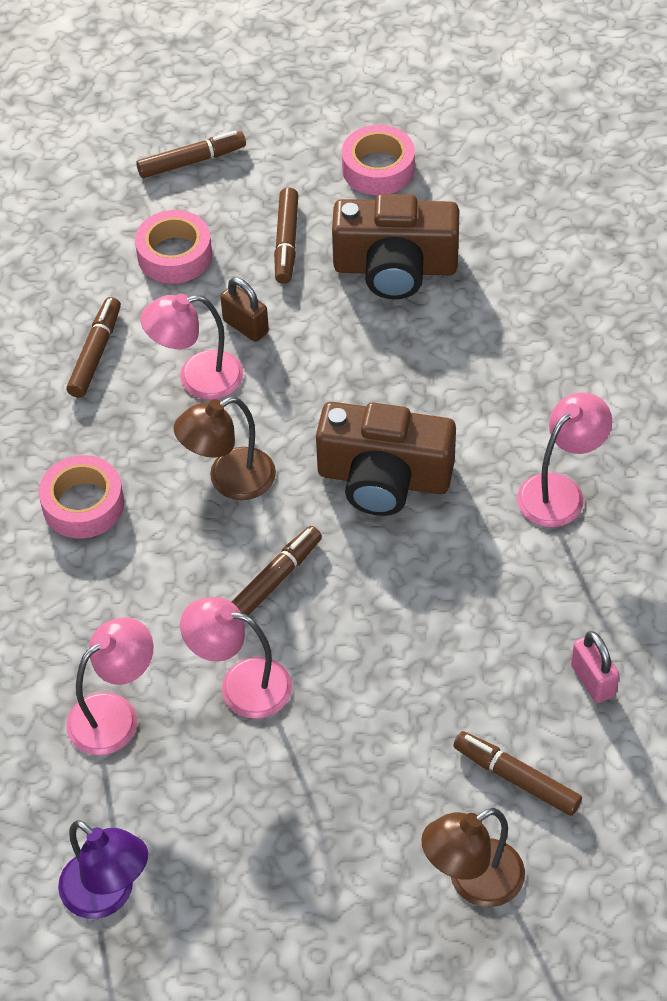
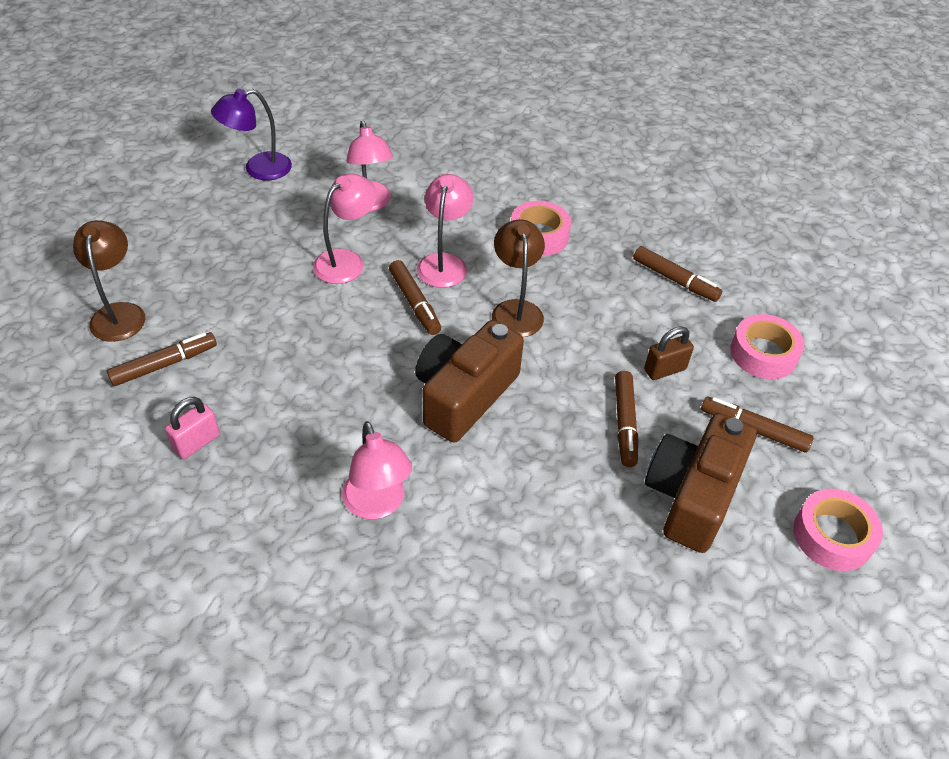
camera: 110 degrees right, 5 degrees down
brown marker [136,131,246,178] -> brown marker moved to [615,371,638,467]
pink lamp [140,293,244,400] -> pink lamp moved to [417,174,473,288]
pink padlock [571,631,619,703] -> pink padlock turned 45 degrees counterclockwise [165,397,220,459]

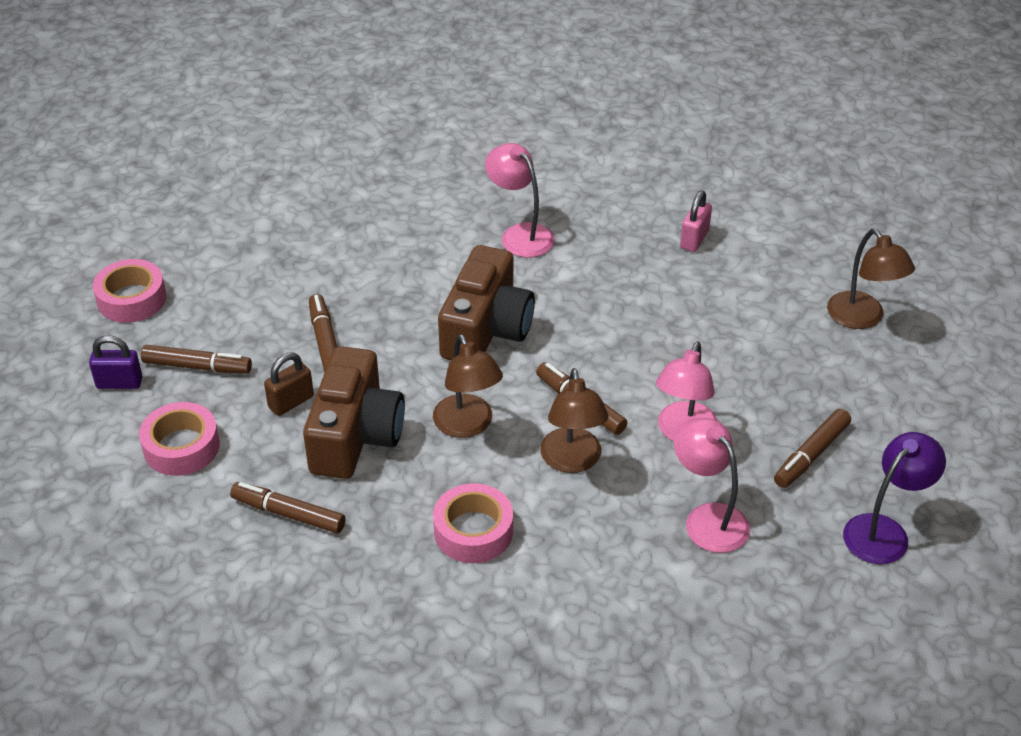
camera: 165 degrees right, 5 degrees down
brown marker [107,332,217,386] -> brown marker moved to [774,409,851,488]
pink lamp [417,174,473,288] -> brown lamp [540,368,608,473]
brown camera [645,413,757,553] -> brown camera moved to [303,346,405,479]
none -> purple padlock [89,335,142,389]

